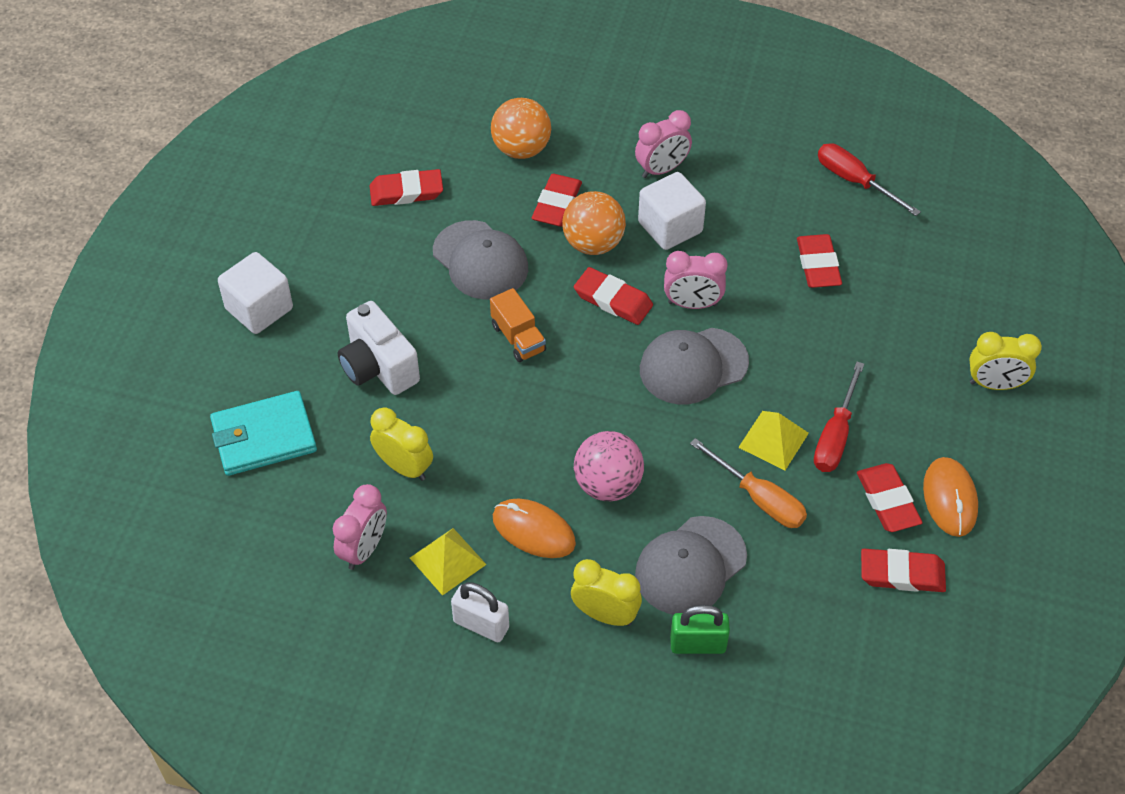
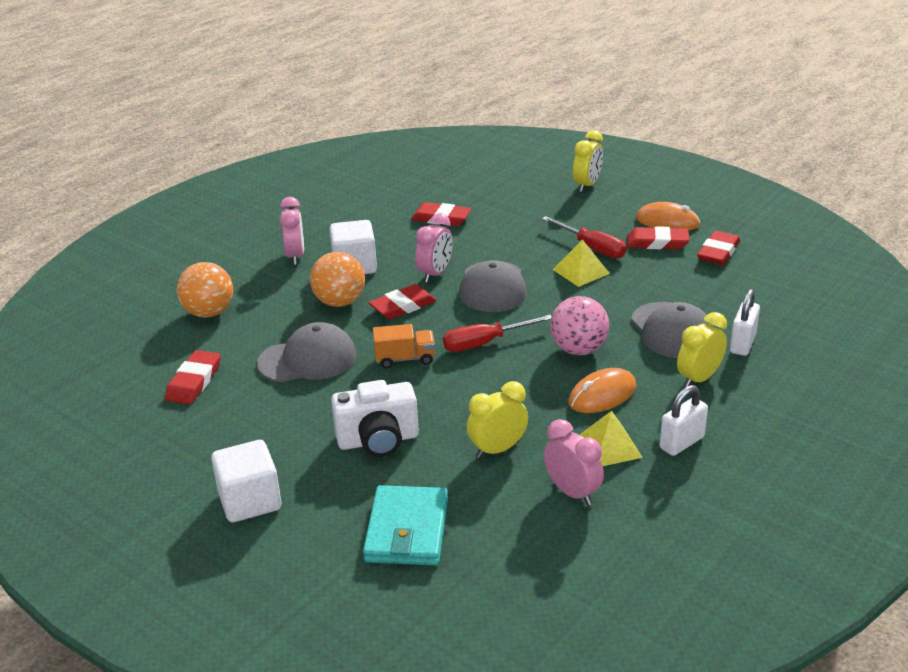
camera: 65 degrees left, 20 degrees down
red eraser [532,174,582,227] -> none
green padlock [670,605,730,654] -> white padlock [730,289,760,356]
orange screwdriver [690,438,807,528] -> none
red screwdriver [818,143,921,216] -> red screwdriver moved to [443,315,552,352]

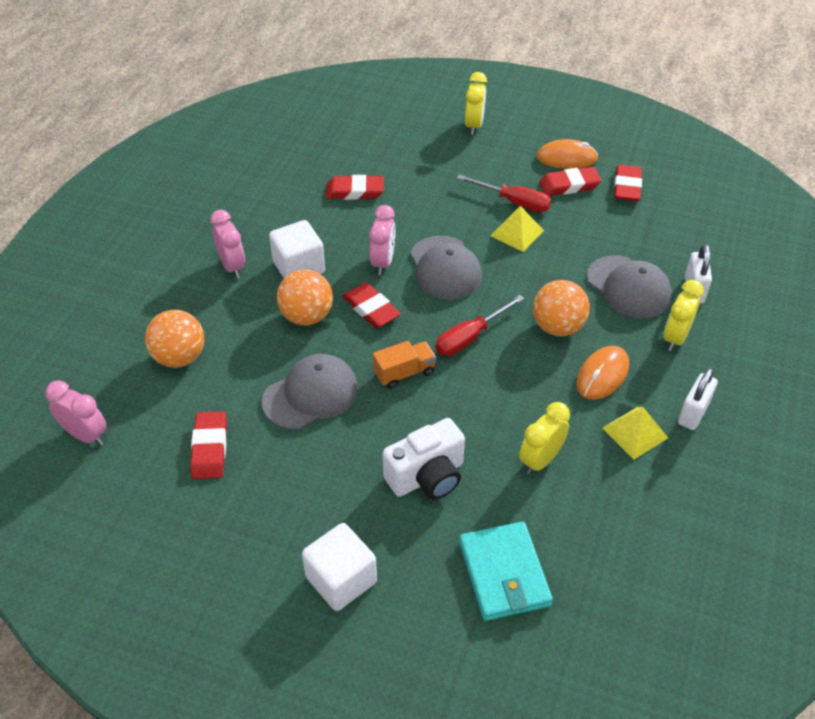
camera: 20 degrees left, 15 degrees up
red eraser [368,284,437,319] -> red eraser turned 75 degrees counterclockwise [342,282,401,328]
pink clock [544,419,604,505] -> pink clock moved to [46,380,107,446]
pink ball [550,296,610,355] -> orange ball [533,280,590,336]

